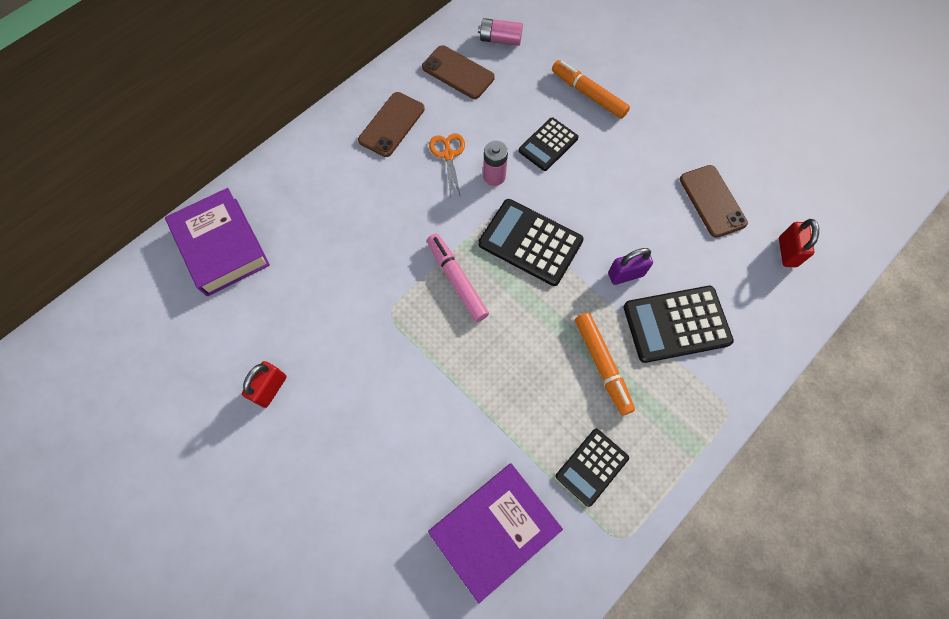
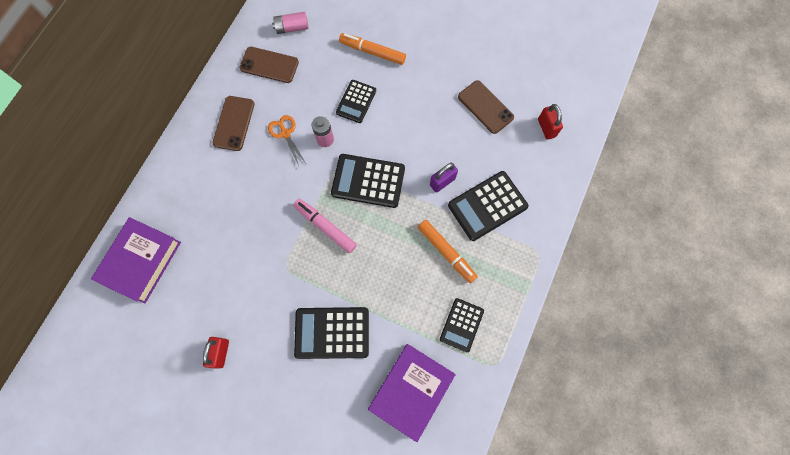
camera: 20 degrees left, 5 degrees up
purple book [165,188,270,296] -> purple book turned 75 degrees clockwise [91,217,181,304]
none -> black calculator [294,307,369,359]

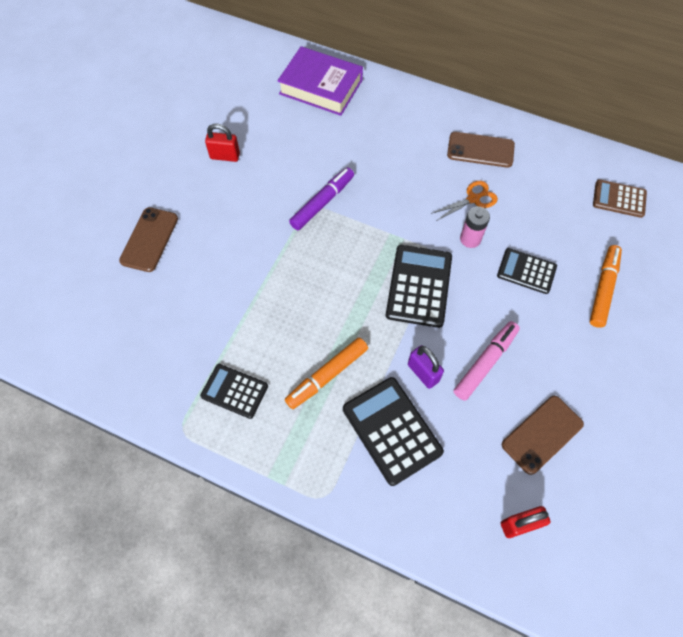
camera: 90 degrees right, 10 degrees down
brown phone [239,47,299,83] -> brown phone moved to [119,207,178,272]
pink battery [272,12,309,34] -> brown calculator [593,179,647,218]
pink marker [293,199,357,253] -> pink marker moved to [454,321,520,401]
black calculator [294,307,369,359] -> none
purple book [368,344,456,442] -> none
none -> purple marker [289,167,354,230]

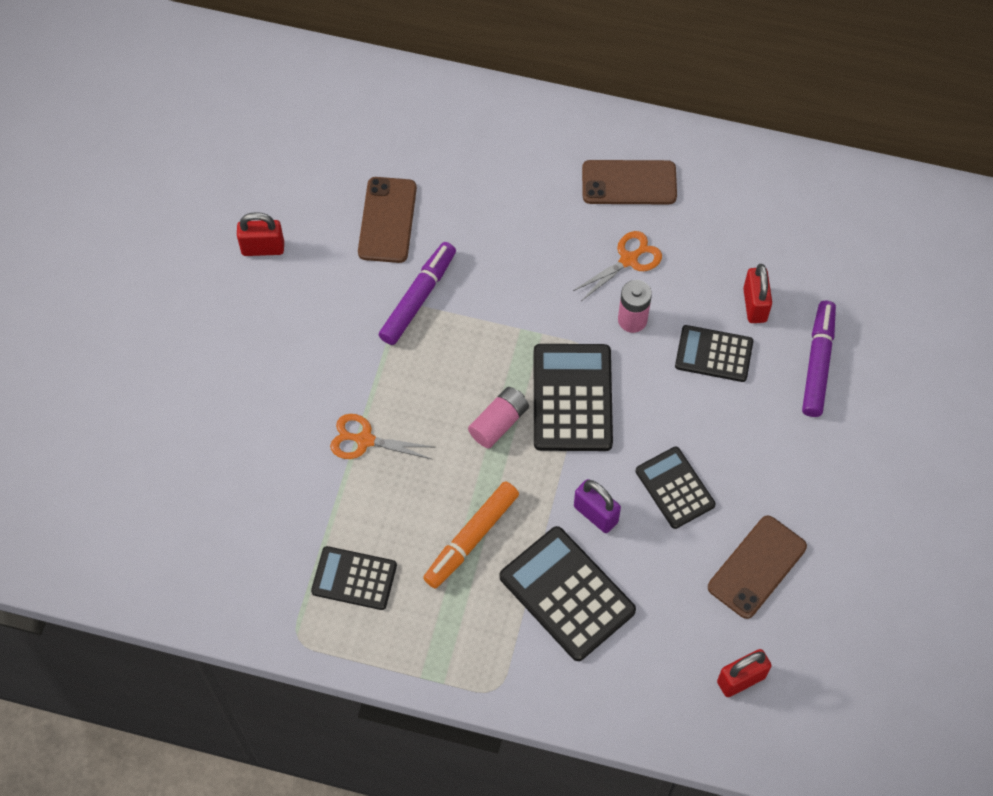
camera: 10 degrees left, 0 degrees up
brown phone [119,207,178,272] -> brown phone moved to [358,177,417,263]
purple book [277,46,363,116] -> none
pink marker [454,321,520,401] -> black calculator [636,447,716,529]
orange marker [590,245,622,328] -> purple marker [802,301,836,417]
brown calculator [593,179,647,218] -> none
none -> orange scissors [330,414,433,459]
none -> pink battery [468,387,529,448]
none -> red padlock [743,264,772,323]

